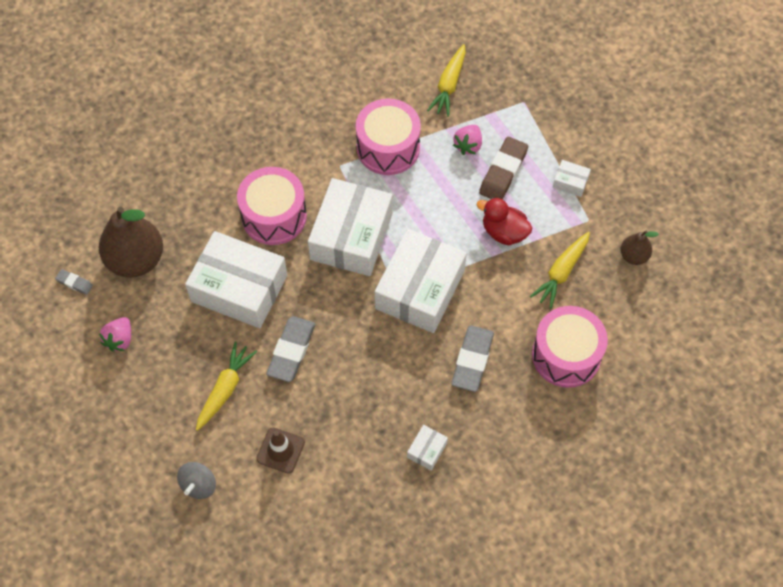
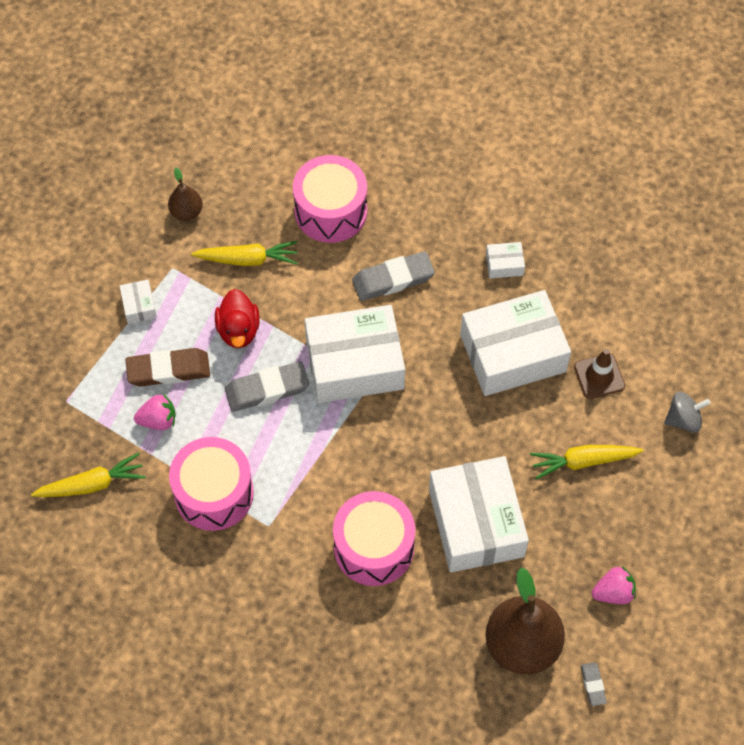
camera: 125 degrees left, 0 degrees up
grey eraser [266,316,315,382] -> grey eraser moved to [225,362,309,412]
white box [308,178,393,276] -> white box moved to [460,290,571,396]

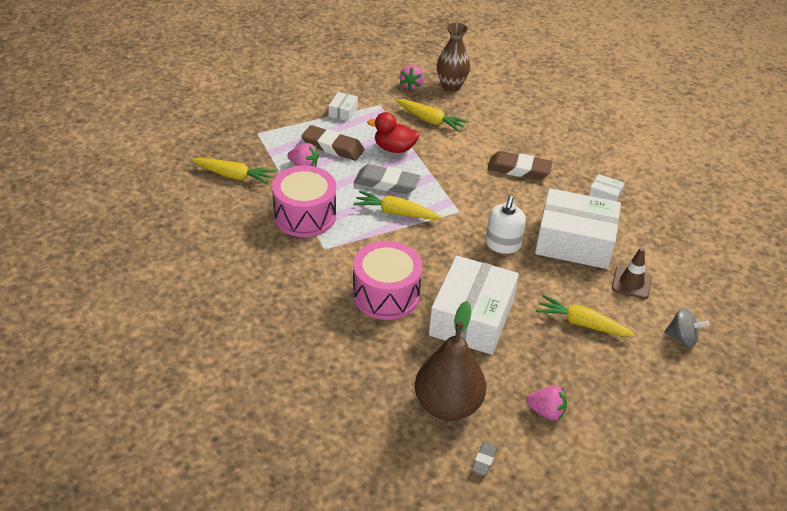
camera: 30 degrees right, 20 degrees down
brown pear [168,168,203,221] -> pink strawberry [400,65,424,90]
red duck [215,289,260,348] -> red duck turned 75 degrees clockwise [367,112,420,153]
pink drum [293,155,367,243] -> none
white box [304,305,405,403] -> none
grey eraser [352,251,435,301] -> brown eraser [487,151,552,180]
none -> yellow carrot [353,191,441,219]
none -> brown vase [437,22,470,92]
none -> white soap dispenser [486,195,526,254]

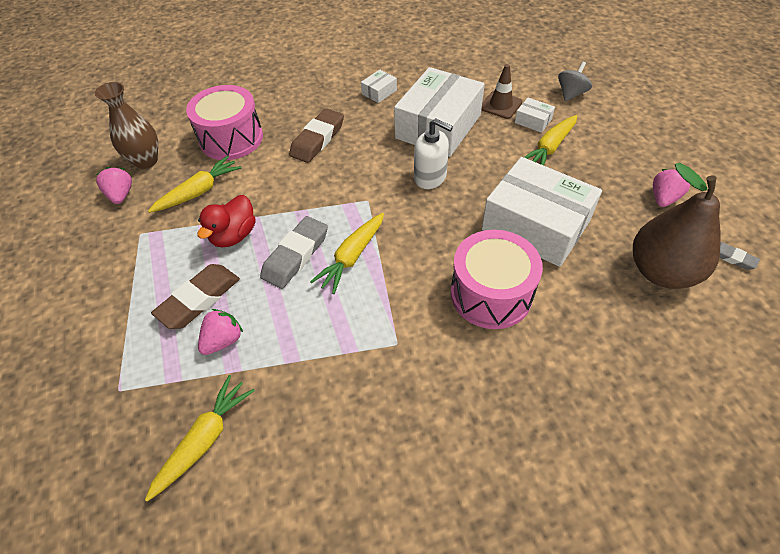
camera: 70 degrees left, 10 degrees up
pink drum [272,165,336,237] -> pink drum moved to [186,85,263,160]
white box [329,92,358,121] -> white box moved to [515,98,555,133]
pink strawberry [400,65,424,90] -> pink strawberry turned 135 degrees counterclockwise [96,167,132,204]

